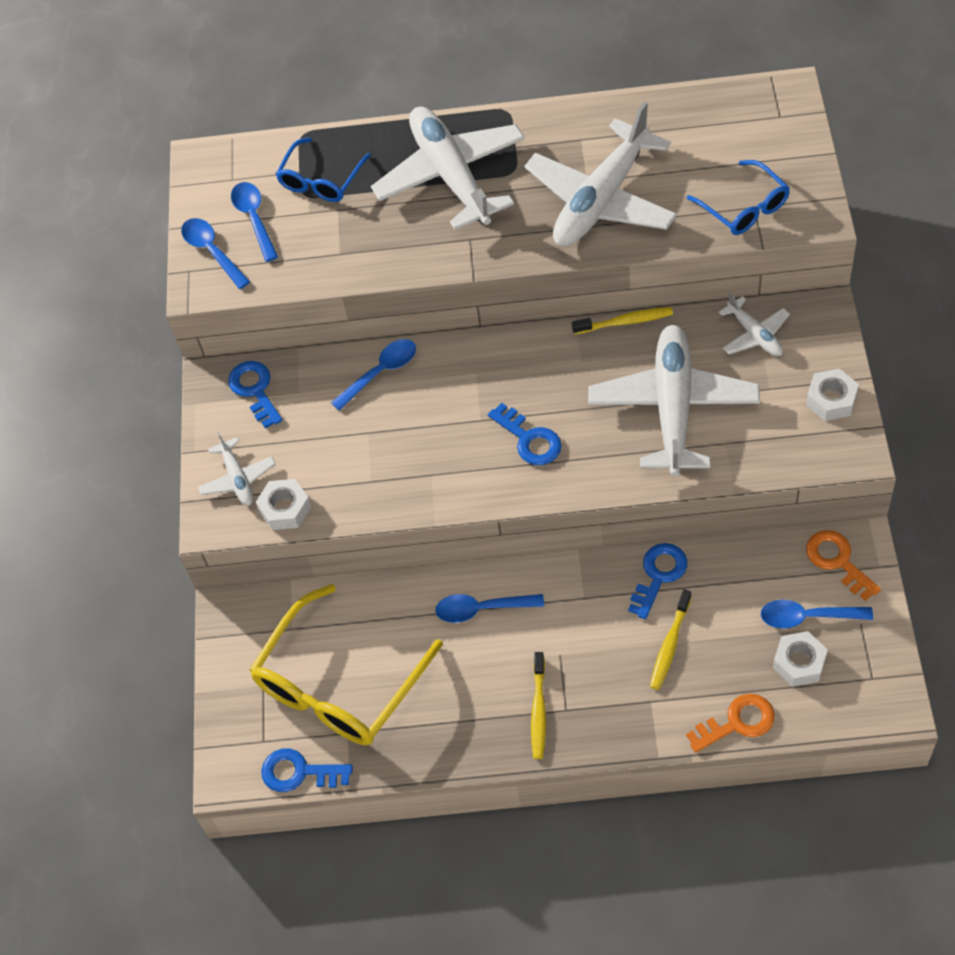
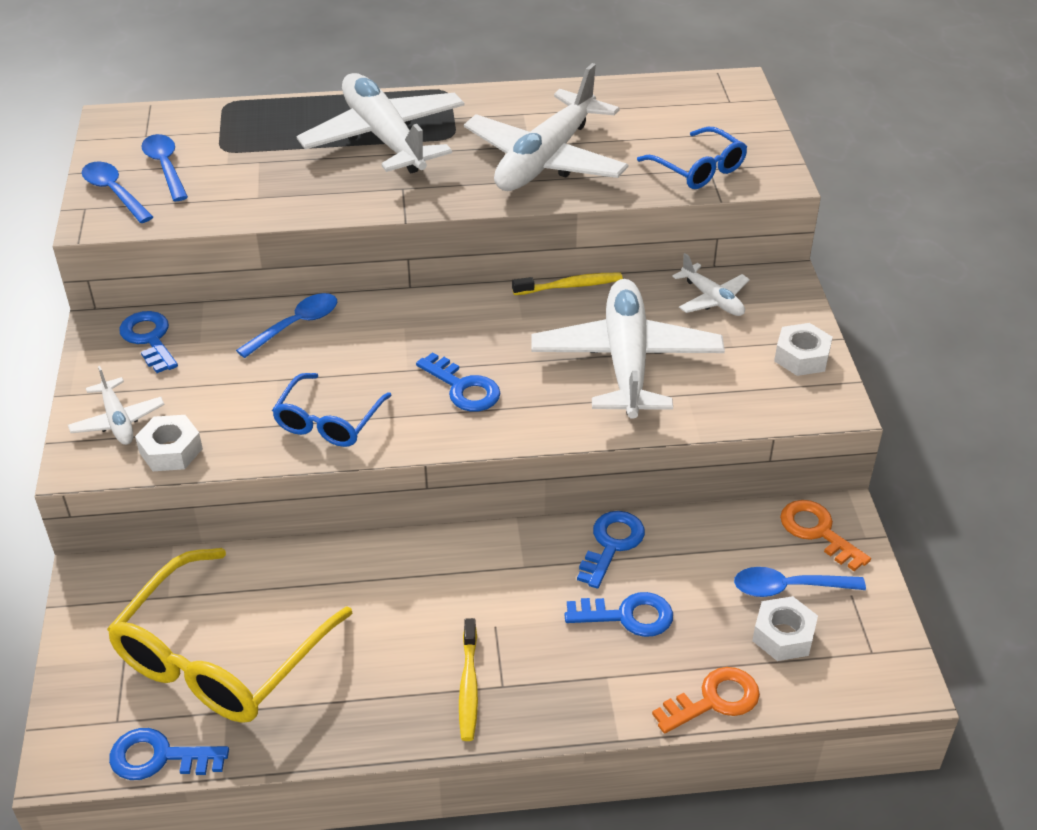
camera: 10 degrees left, 15 degrees down
blue glasses [276,137,371,202] -> blue glasses moved to [272,373,392,447]
blue spoon [435,594,544,623] -> none
yellow toothbrush [650,589,691,690] -> blue key [565,592,673,637]

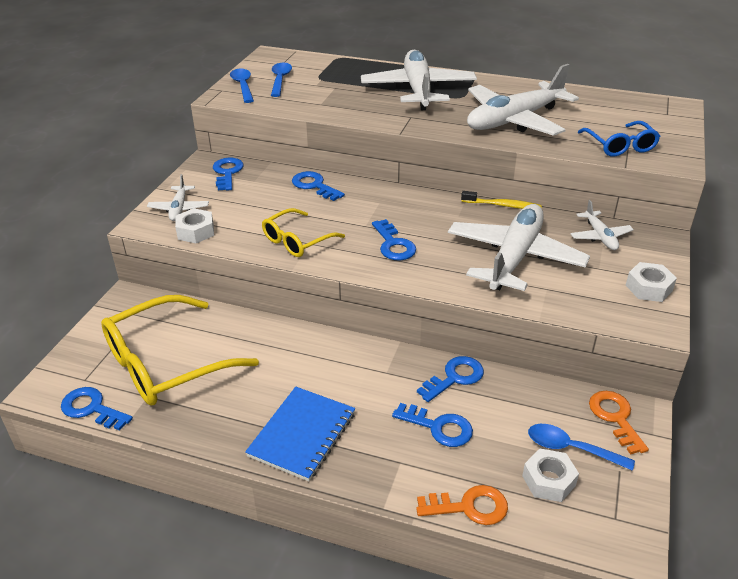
camera: 25 degrees right, 5 degrees down
blue spoon [236,293,337,358] -> blue key [292,171,345,201]
blue glasses [272,373,392,447] -> yellow glasses [262,208,345,257]
yellow toothbrush [459,618,478,741] -> blue notebook [245,387,355,481]

